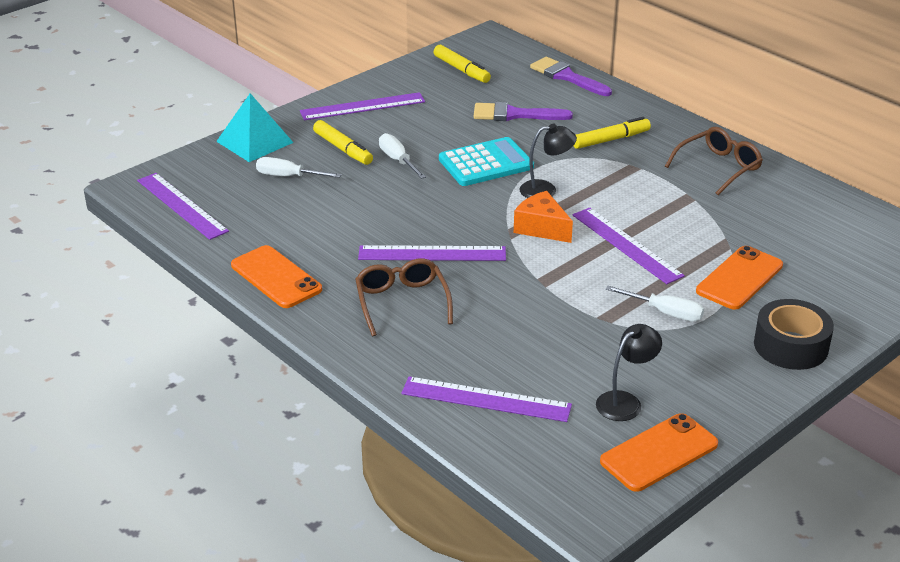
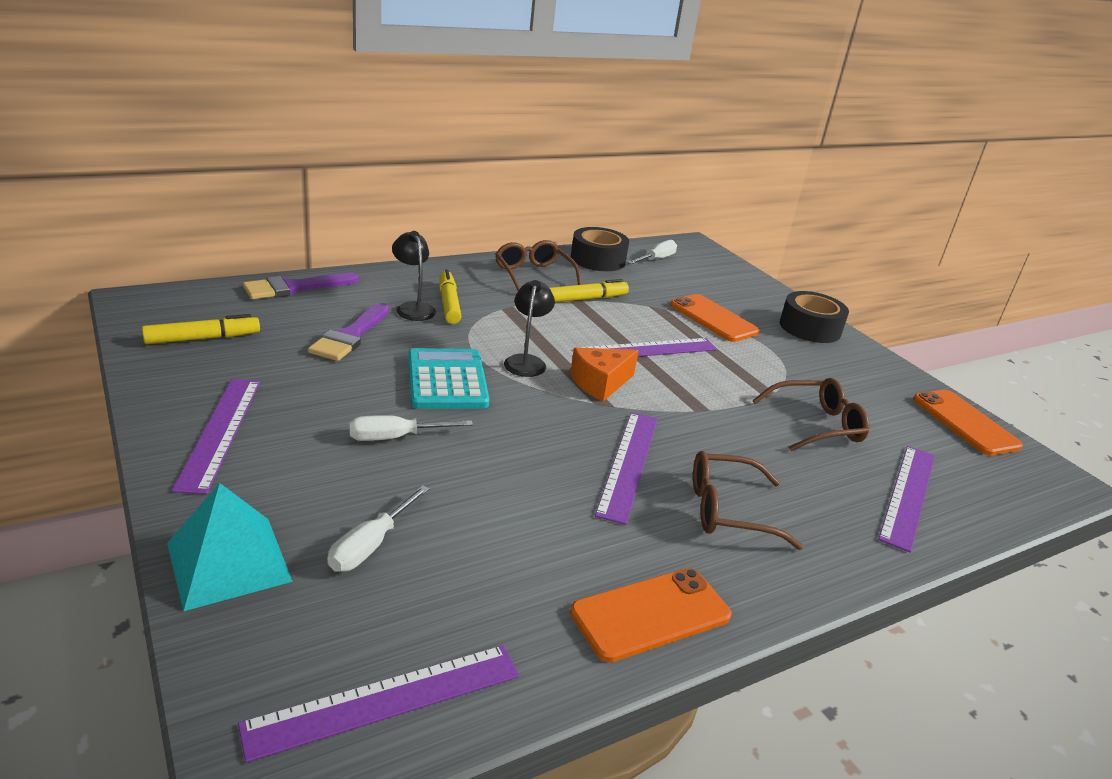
camera: 80 degrees left, 5 degrees down
yellow marker [313,120,373,165] -> yellow marker moved to [550,279,629,303]
black lamp [596,324,662,421] -> black lamp moved to [392,231,436,321]
white screwdriver [605,286,704,322] -> white screwdriver moved to [627,240,677,264]
none -> black tape [571,227,629,271]
none -> brown glasses [753,378,869,451]

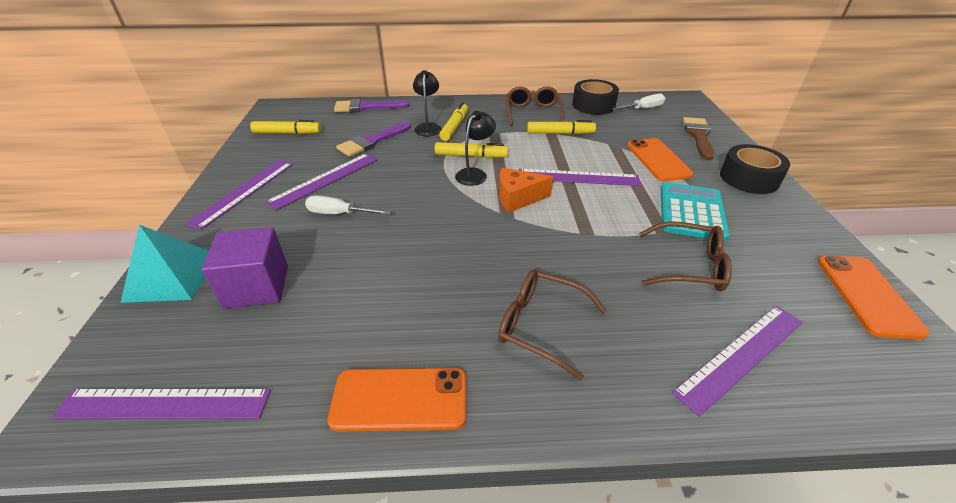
camera: 30 degrees right, 10 degrees up
white screwdriver [327,485,430,572] -> purple cube [202,227,288,309]
turquoise calculator [408,348,489,409] -> turquoise calculator moved to [661,182,730,241]
purple ruler [595,412,657,525] -> purple ruler moved to [265,153,378,210]
none -> yellow marker [435,142,508,158]
none -> brown brush [683,117,714,160]

